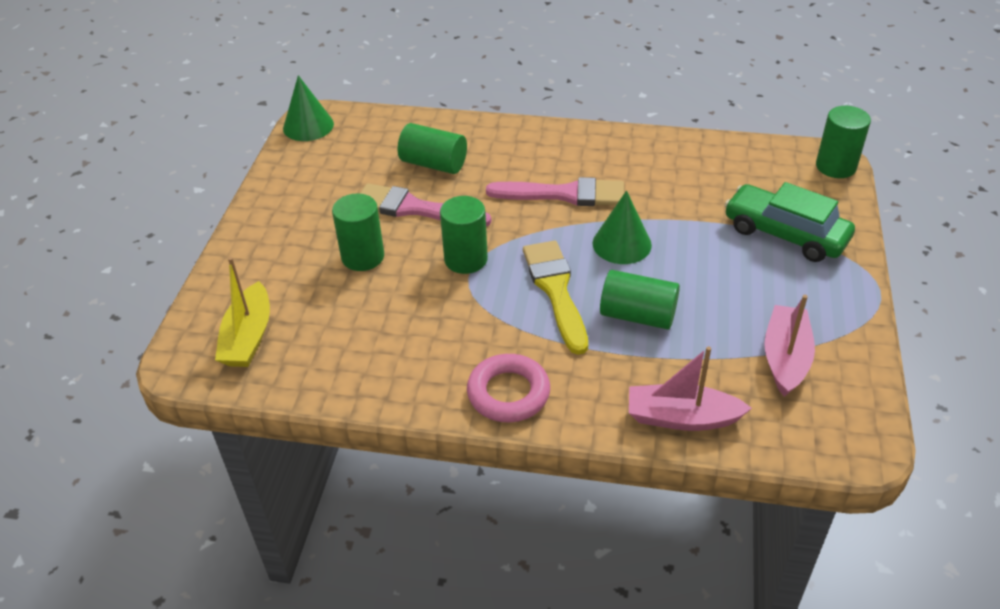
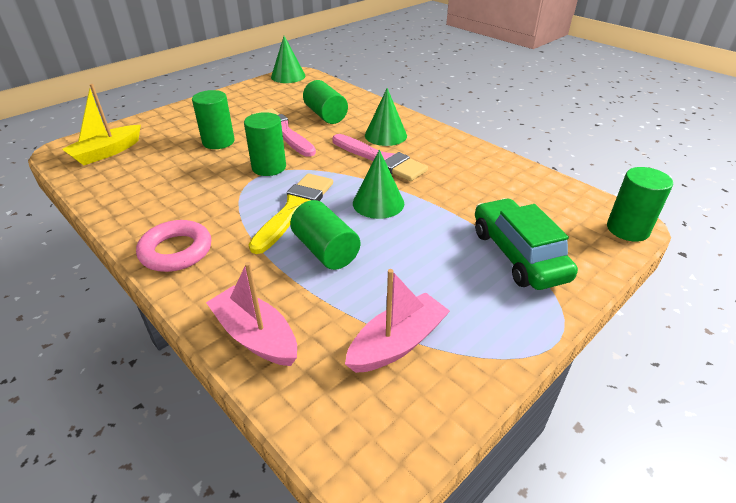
camera: 35 degrees right, 5 degrees down
none -> green cone [365,88,407,146]

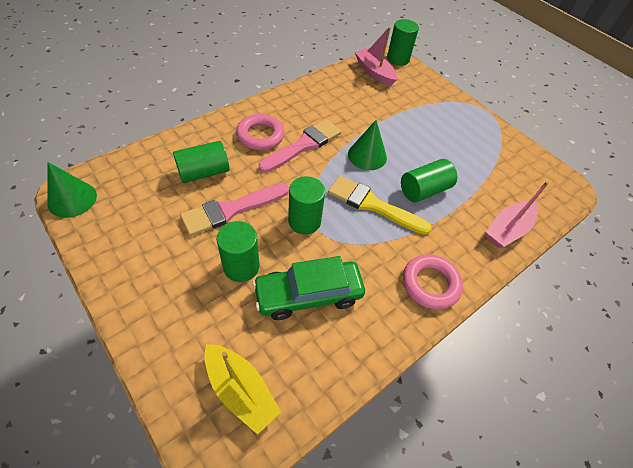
camera: 90 degrees left, 15 degrees up
pink boat [345,269,450,373] -> pink boat moved to [355,27,397,87]
green cone [365,88,407,146] -> pink ring [236,114,285,150]
green car [475,198,578,290] -> green car moved to [252,256,365,320]

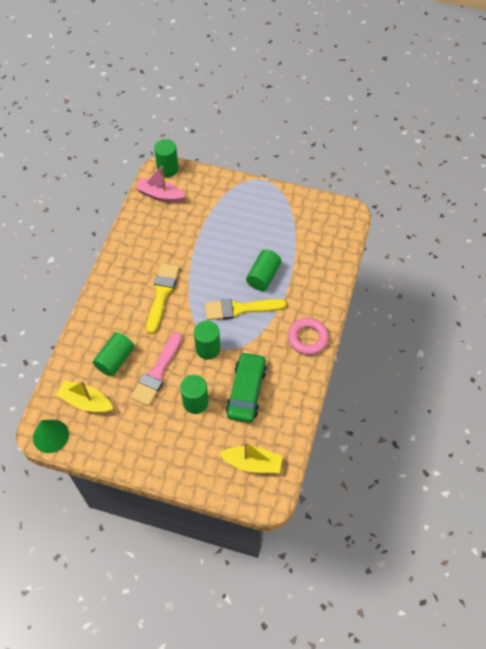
camera: 30 degrees left, 5 degrees up
pink ring [236,114,285,150] -> none
green car [252,256,365,320] -> green car turned 150 degrees clockwise [226,352,267,423]
pink brush [258,119,341,173] -> yellow brush [146,263,179,334]
green cone [348,120,387,170] -> none
pink boat [486,181,549,248] -> none
none -> yellow boat [56,380,113,413]

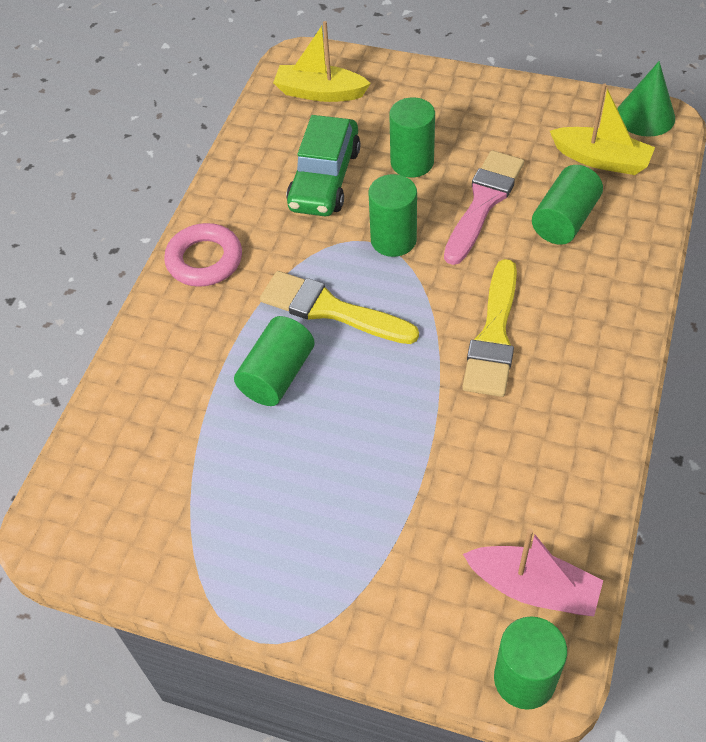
camera: 175 degrees left, 5 degrees down
yellow brush [205,299,286,320] -> yellow brush turned 150 degrees counterclockwise [260,271,419,344]

